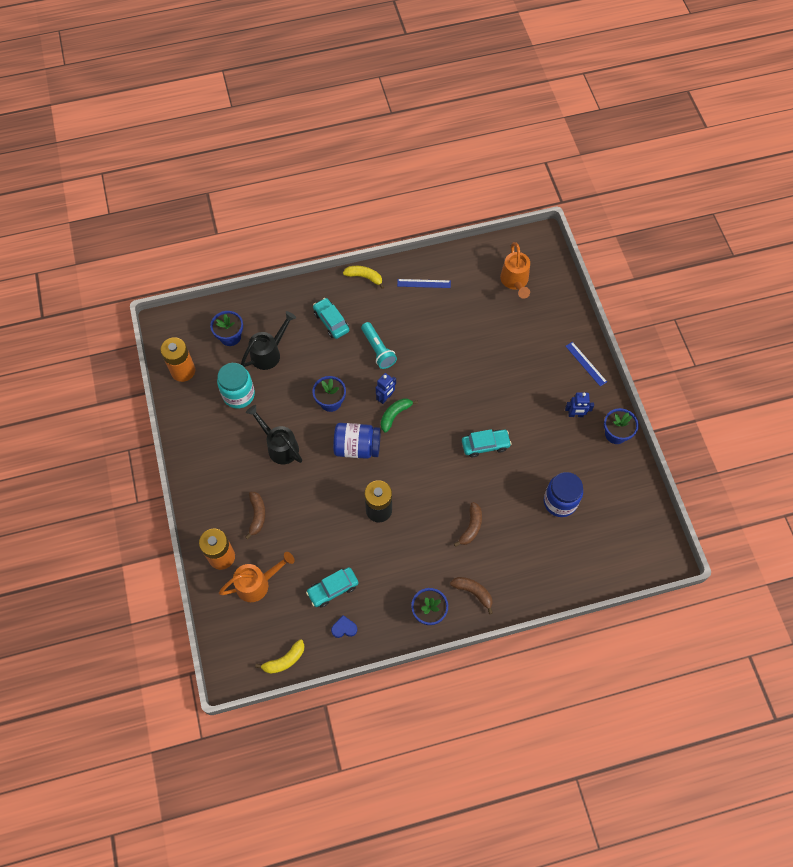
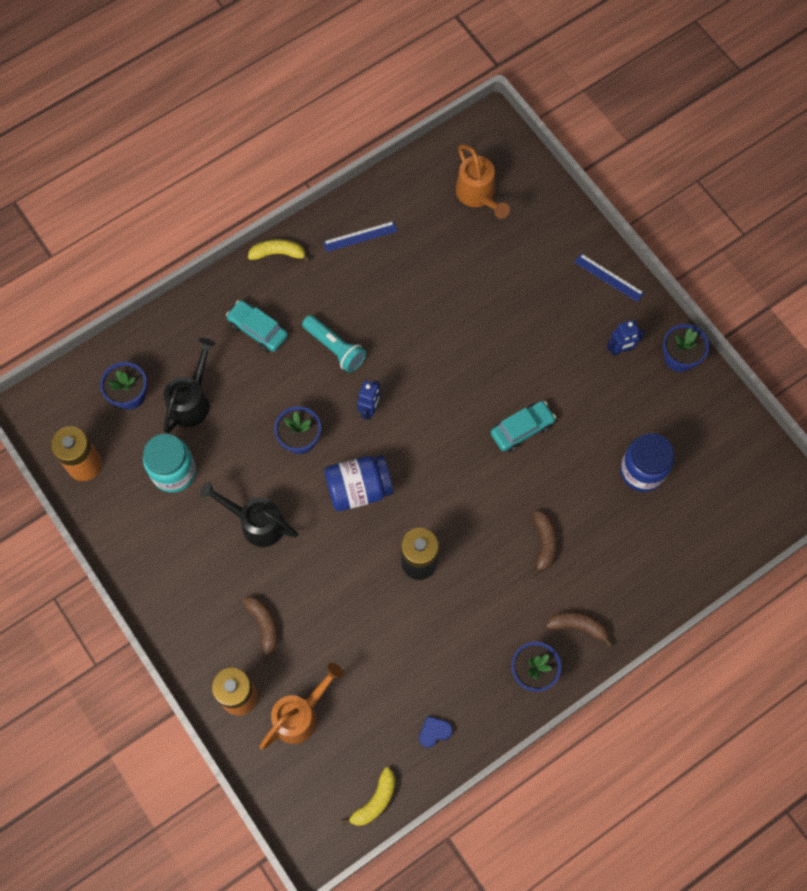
camera: 20 degrees left, 5 degrees up
turquoise car [306,567,358,607] -> none
green banana [381,398,418,433] -> none

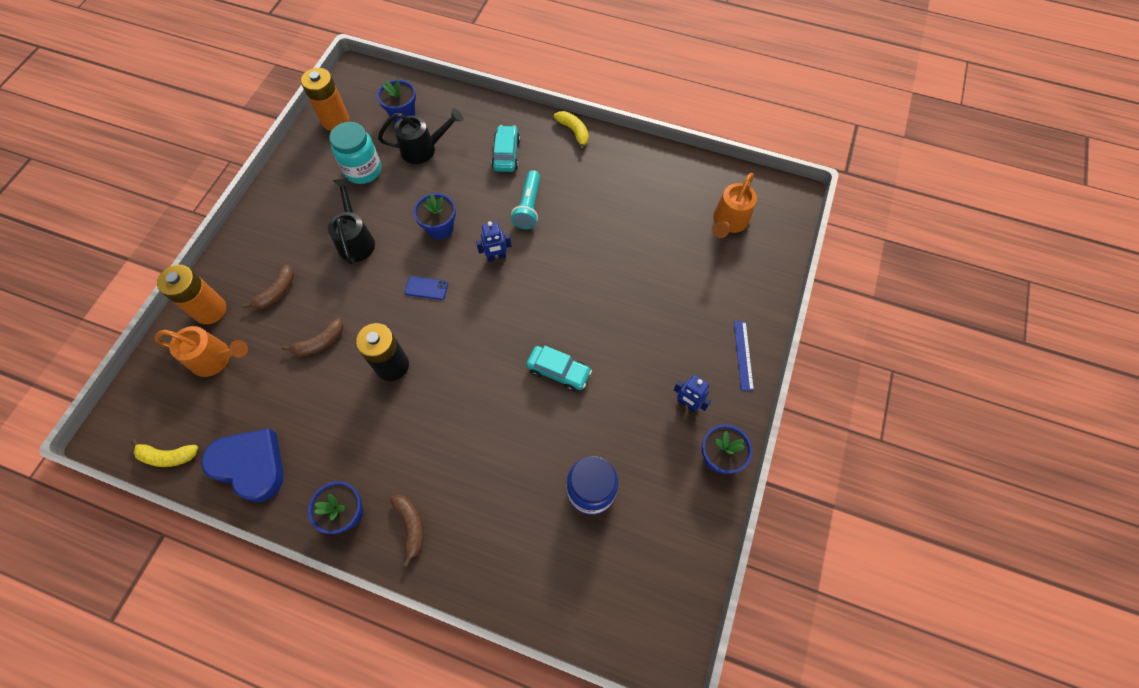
camera: 55 degrees right, 5 degrees down
blue ruler [323,221,397,252] -> none
blue jar [324,455,393,511] -> blue phone [405,276,448,300]
blue heart [419,716,453,748] -> blue heart [201,428,284,502], size x2.39
brown banana [532,510,557,576] -> brown banana moved to [282,318,344,357]

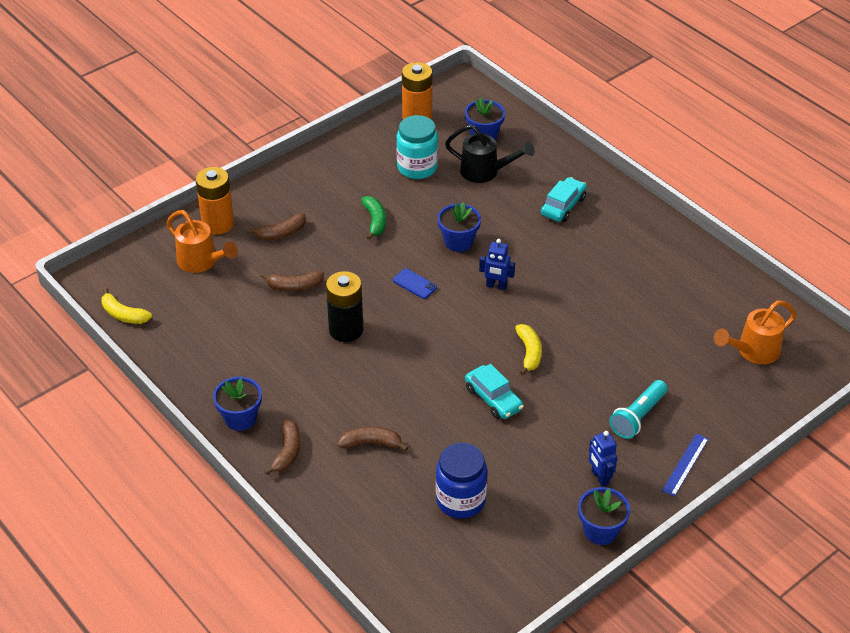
camera: 30 degrees right, 20 degrees down
blue heart [201,428,284,502] -> none
black watering can [328,178,375,265] -> green banana [361,196,386,240]
turquoise flashlight [511,170,540,229] -> turquoise flashlight moved to [609,380,668,439]
yellow banana [554,111,589,151] -> yellow banana moved to [515,324,542,375]
none -> brown banana [338,427,408,451]

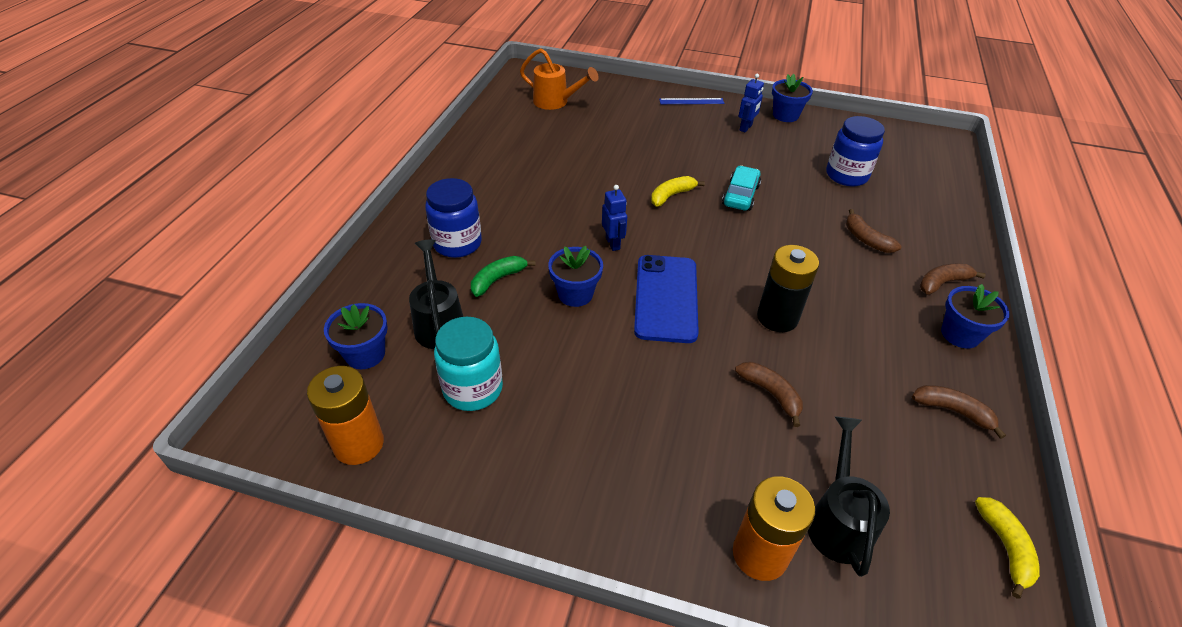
camera: 125 degrees left, 0 degrees up
orange watering can [166,210,238,273] -> black watering can [808,417,890,577]
brown banana [247,213,306,240] -> brown banana moved to [912,385,1006,439]
green banana [361,196,386,240] -> green banana moved to [471,256,536,297]
blue phone [393,268,437,299] -> blue phone [634,255,699,343], size x2.25
turquoise car [541,177,587,222] -> blue jar [425,178,482,258]
turquoise flashlight [609,380,668,439] -> none

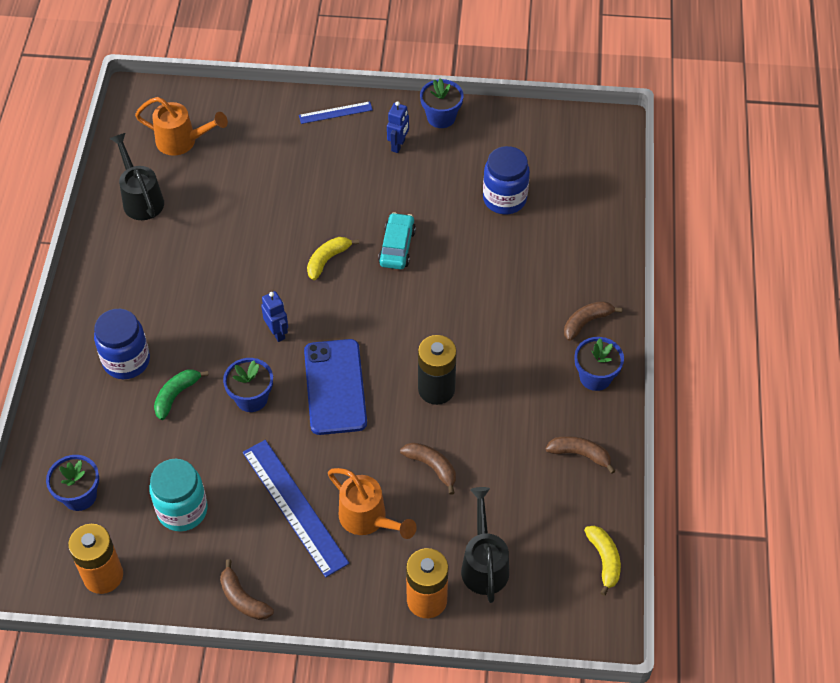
camera: 10 degrees left, 10 degrees up
black watering can [409,239,463,349] -> black watering can moved to [109,133,164,220]
brown banana [846,209,902,253] -> brown banana moved to [220,559,274,620]
none -> blue ruler [243,440,349,577]
none -> orange watering can [328,468,417,539]

